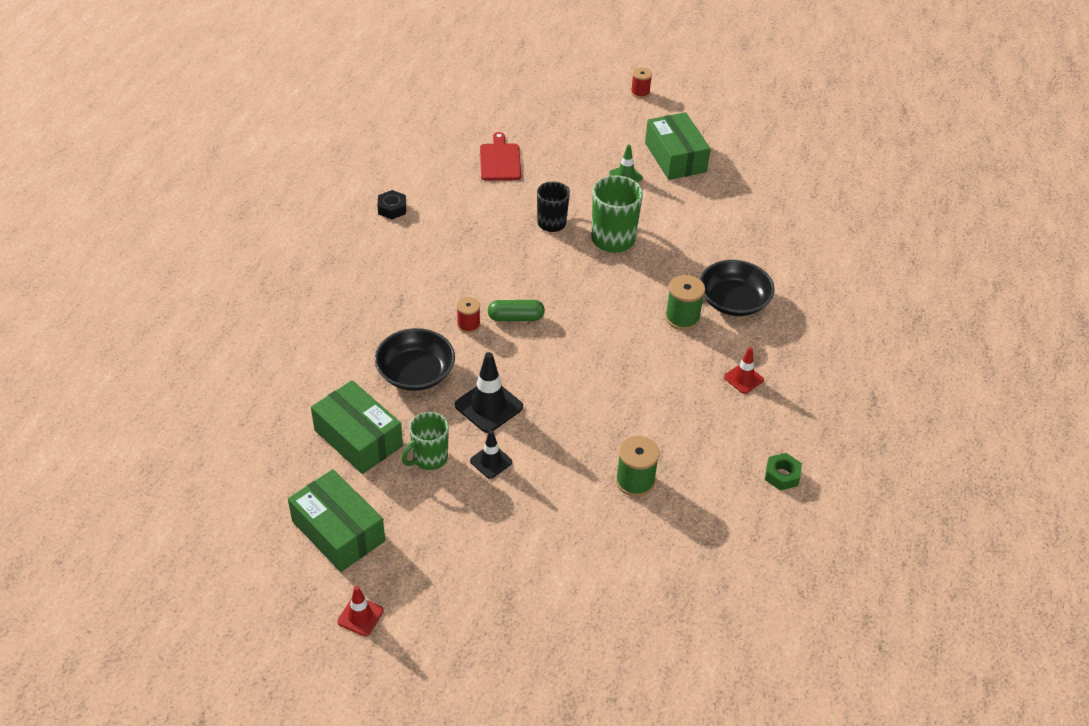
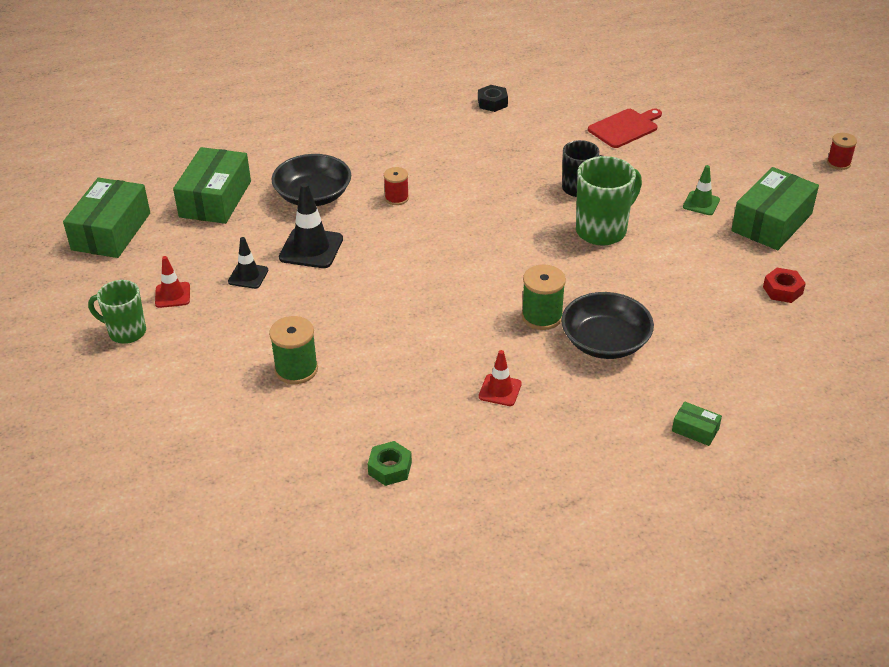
camera: 60 degrees right, 5 degrees down
red traffic cone [337,586,384,636] -> red traffic cone moved to [155,256,190,308]
green mug [402,412,449,470] -> green mug moved to [88,280,146,344]
green capsule [488,300,545,321] -> none
none -> green box [672,401,722,446]
none -> red nut [763,268,806,303]

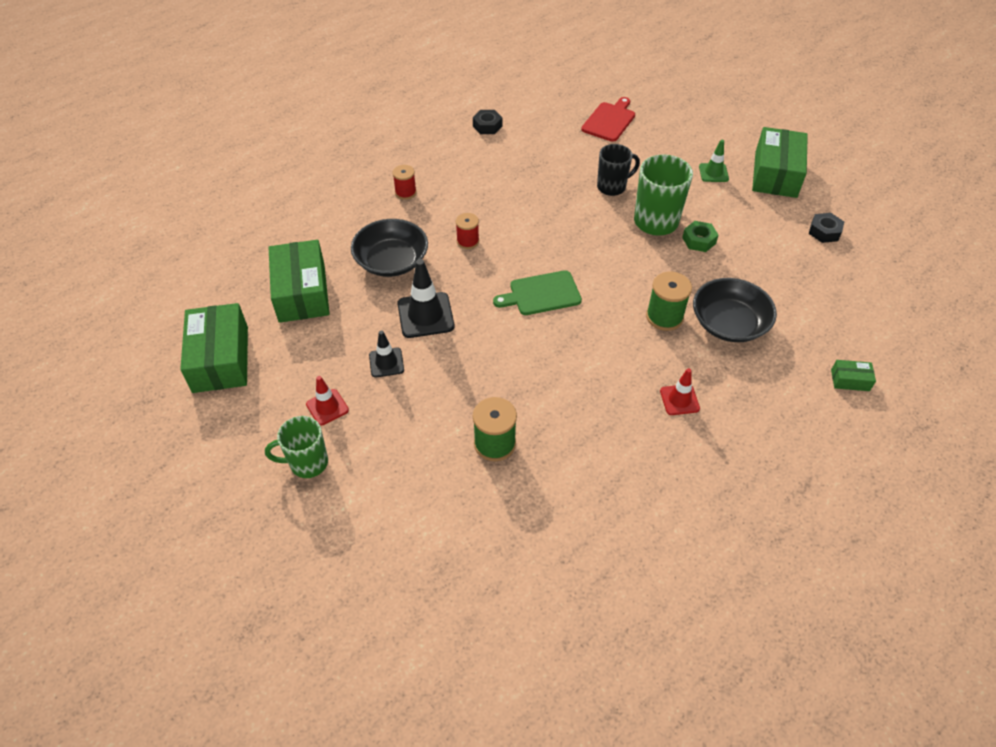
camera: 25 degrees left, 10 degrees up
green nut [368,441,412,486] -> green nut moved to [682,221,719,252]
red nut [763,268,806,303] -> black nut [809,213,844,243]
red spool [827,133,857,170] -> red spool moved to [393,165,417,200]
none -> green cutting board [493,270,582,315]

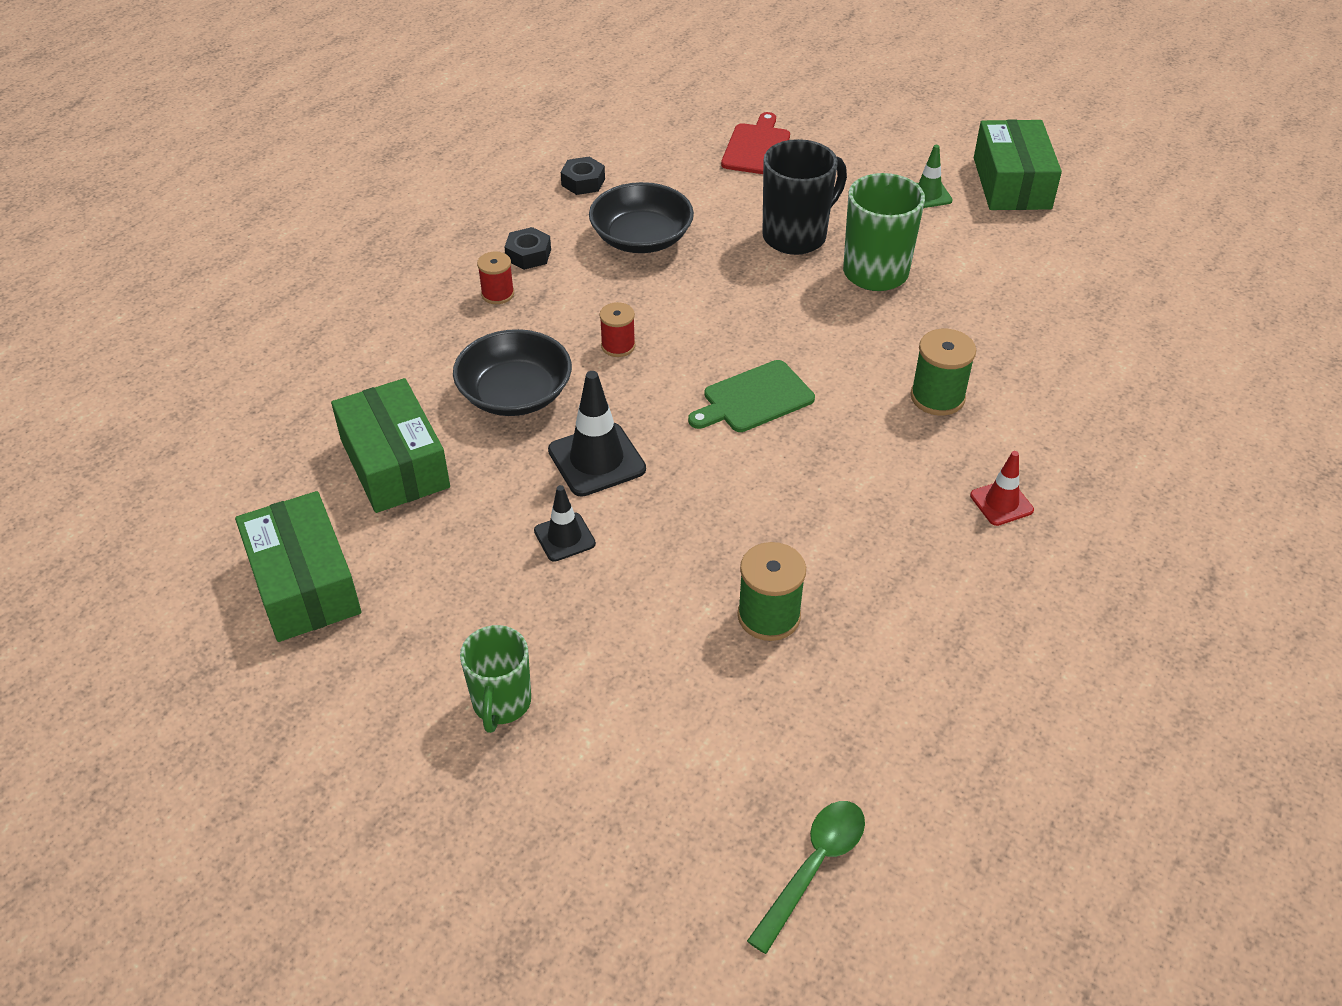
camera: 15 degrees left, 5 degrees down
green mug [265,416,328,478] -> green mug turned 60 degrees counterclockwise [460,625,531,733]
red traffic cone [306,376,349,426] -> none
black mug [597,144,640,196] -> black mug [762,139,847,255], size x1.50
green nut [682,221,719,252] -> none
black bowl [693,278,777,342] -> black bowl moved to [589,182,694,253]
black nut [809,213,844,243] -> black nut moved to [505,227,551,270]
green box [831,360,876,391] -> none
none -> green spoon [747,801,865,954]

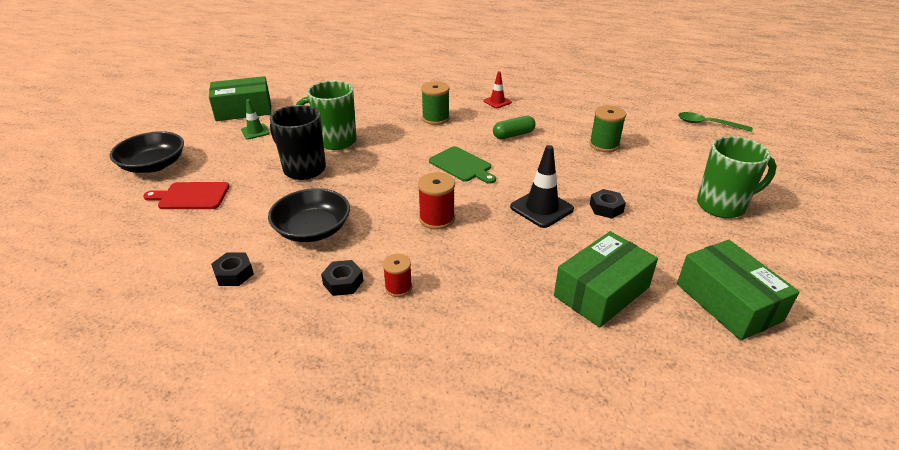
camera: 105 degrees left, 10 degrees down
green box [235,491,361,642] -> green box turned 75 degrees counterclockwise [677,240,800,340]
black bowl [453,329,572,416] -> black bowl moved to [110,131,184,173]
green mug [460,625,531,733] -> green mug [697,136,777,218], size x1.50
black traffic cone [534,485,596,562] -> black nut [590,189,626,219]
red spool [599,302,635,357] -> red spool [418,172,455,230], size x1.53
none -> green capsule [493,116,536,139]

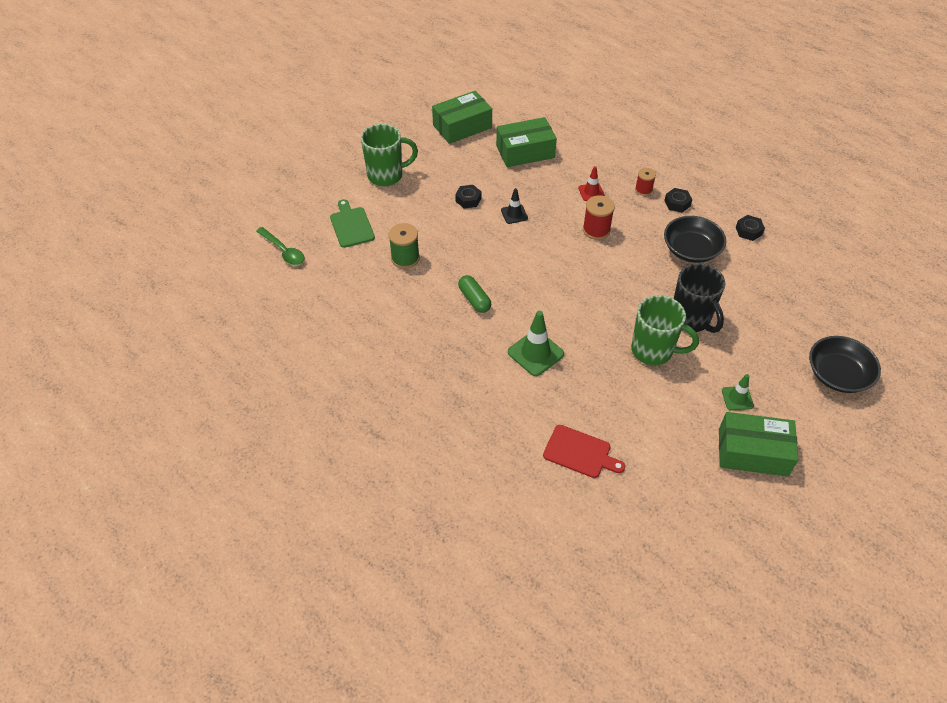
camera: 155 degrees left, 15 degrees up
red cutting board [143,182,230,209] -> red cutting board moved to [543,425,625,478]
green spool [421,81,449,125] -> green traffic cone [508,311,564,376]
green cutting board [429,146,496,184] -> green cutting board moved to [330,199,375,248]
red traffic cone [483,71,512,108] -> red traffic cone moved to [578,166,605,201]
green capsule [493,116,536,139] -> green capsule turned 60 degrees clockwise [458,275,491,313]
black traffic cone [510,145,574,228] -> black traffic cone [501,188,528,224], size x0.60
green box [677,240,800,340] -> green box turned 60 degrees clockwise [432,91,492,144]
green mug [697,136,777,218] -> green mug turned 150 degrees clockwise [361,124,418,186]

